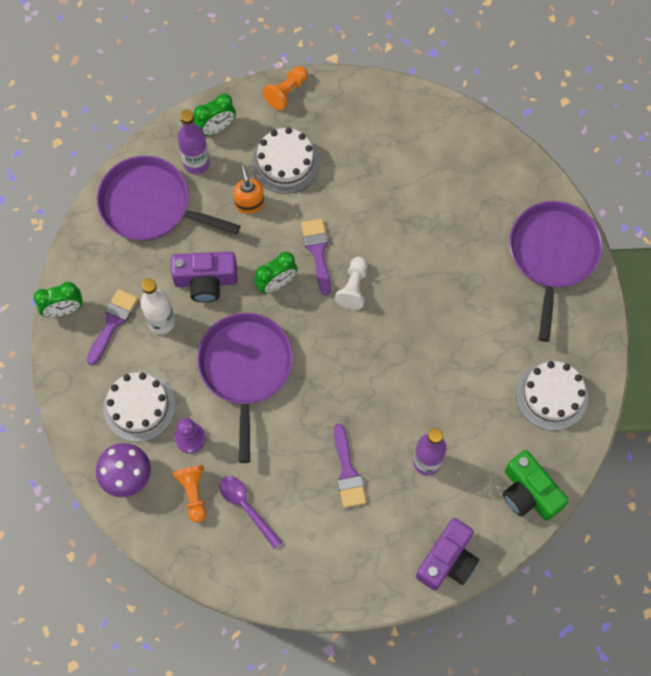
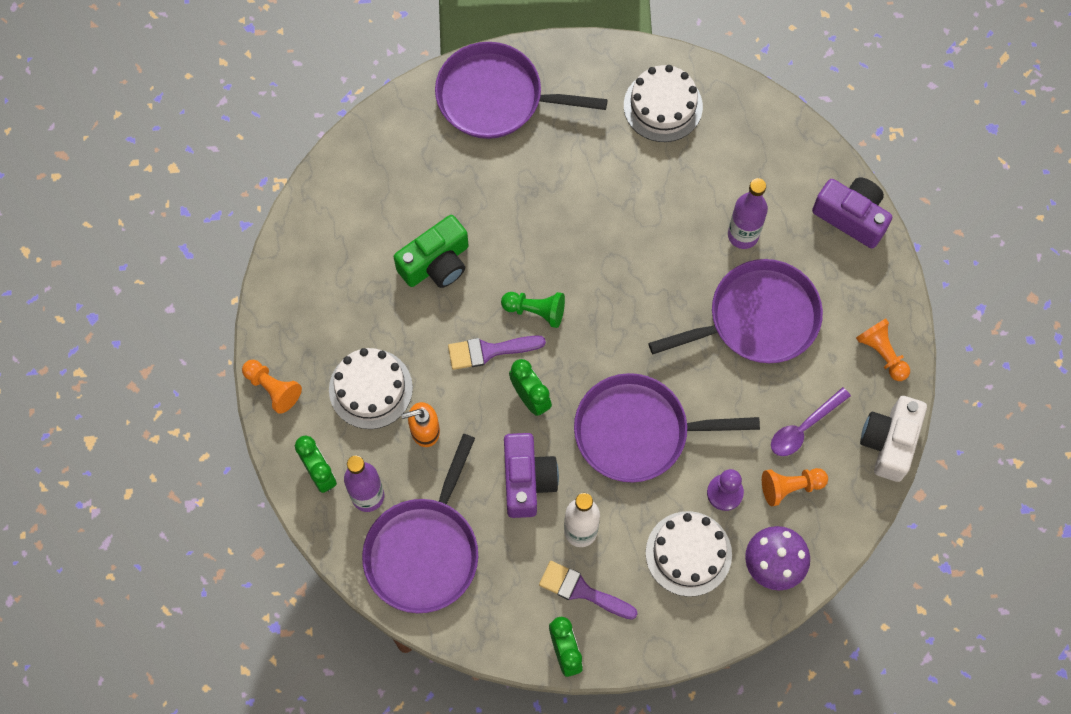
camera: 90 degrees left, 0 degrees up
white pawn [334,257,367,310] -> green pawn [501,292,565,328]
purple brush [334,424,366,508] -> purple pan [648,259,823,363]
green camera [503,450,569,521] -> green camera moved to [394,215,469,288]
none -> orange pawn [856,318,910,381]
none -> white camera [860,396,927,482]

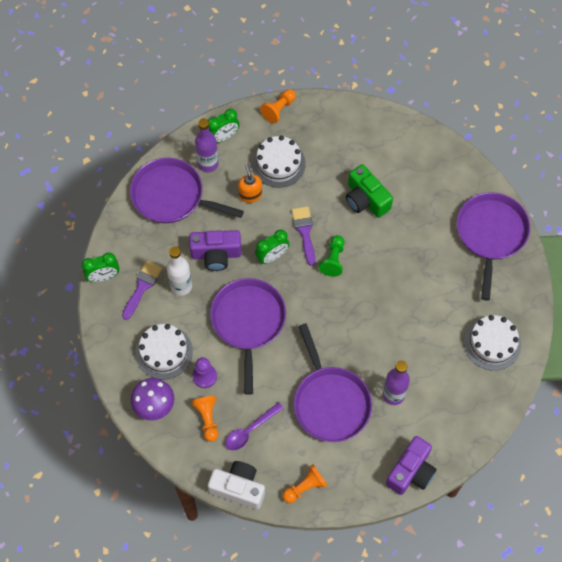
camera: 90 degrees right, 5 degrees down
purple spoon [771,387,851,456] -> purple spoon turned 90 degrees counterclockwise [225,402,283,450]

